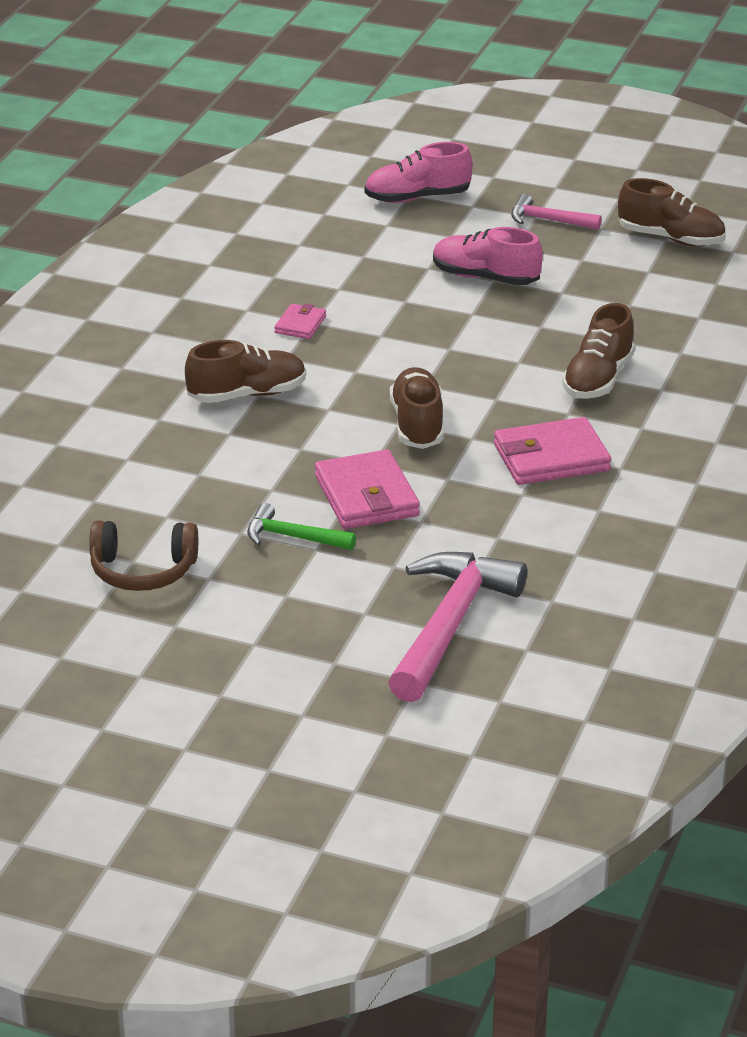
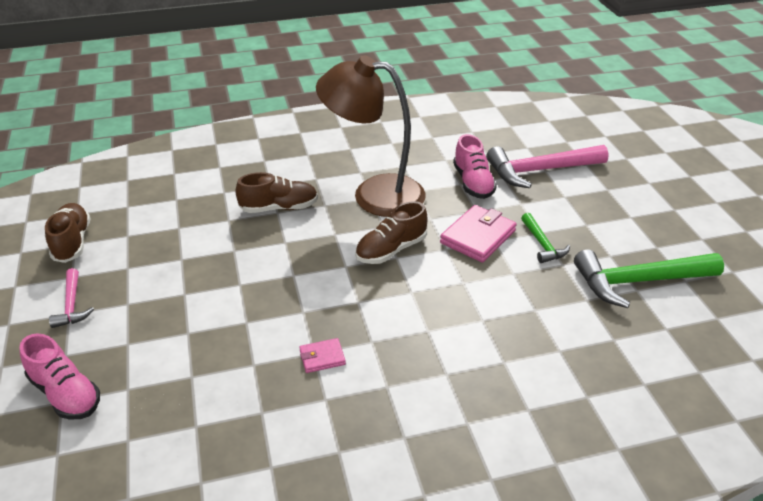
camera: 125 degrees left, 5 degrees up
brown headphones [89,520,198,591] -> green hammer [574,249,724,308]
brown shoe [185,340,306,403] -> none
pink shoe [433,227,543,286] -> pink shoe moved to [453,134,497,199]
pink wallet [494,417,611,485] -> brown lamp [316,55,426,217]

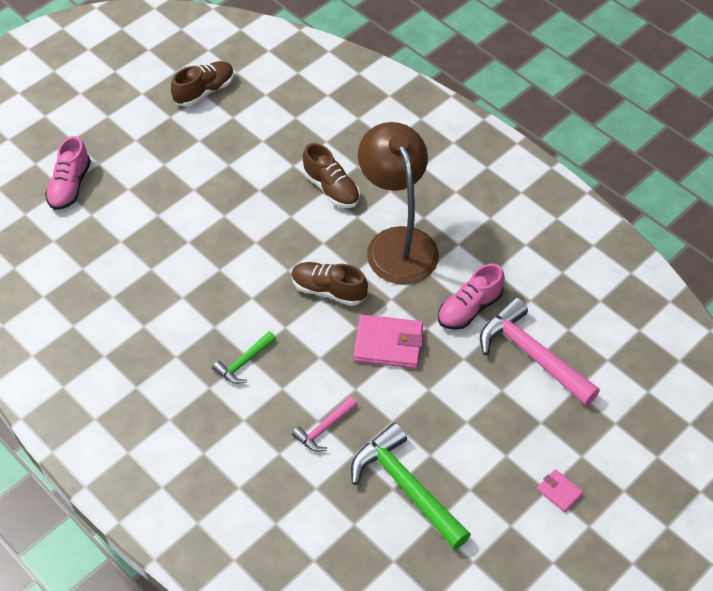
camera: 60 degrees right, 15 degrees up
pink hammer [49,268,94,328] -> pink hammer moved to [292,396,357,452]
pink wallet [299,338,346,373] -> pink wallet moved to [537,469,583,513]
green hammer [521,213,570,263] -> green hammer moved to [212,331,276,384]

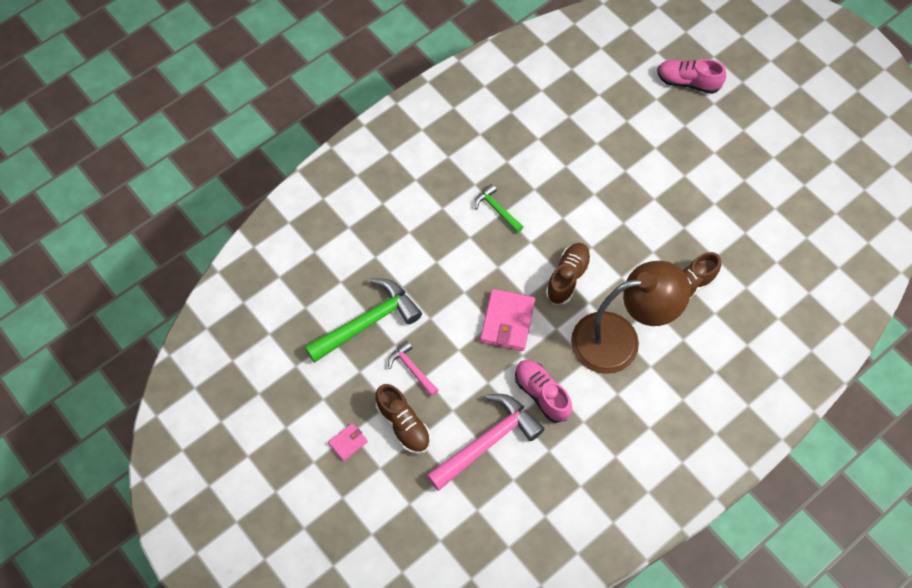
camera: 95 degrees right, 10 degrees up
brown shoe [171,61,234,107] -> brown shoe moved to [376,384,431,454]
pink hammer [292,396,357,452] -> pink hammer moved to [388,341,438,397]

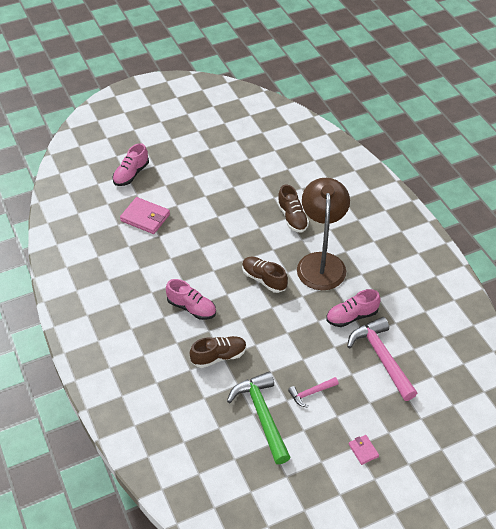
camera: 75 degrees left, 15 degrees down
brown shoe [376,384,431,454] -> brown shoe moved to [190,336,247,368]
green hammer [474,184,523,233] -> pink shoe [166,279,216,320]
pink wallet [480,289,535,351] -> pink wallet moved to [120,197,170,234]

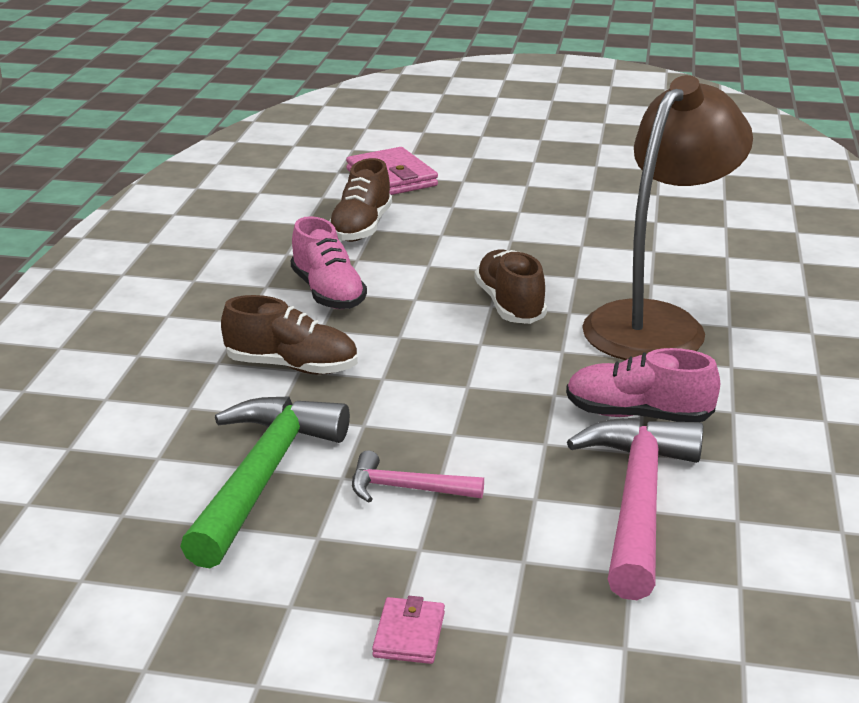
camera: 35 degrees right, 20 degrees down
pink shoe [112,143,149,186] -> none
brown shoe [277,184,309,232] -> brown shoe moved to [329,158,392,242]

